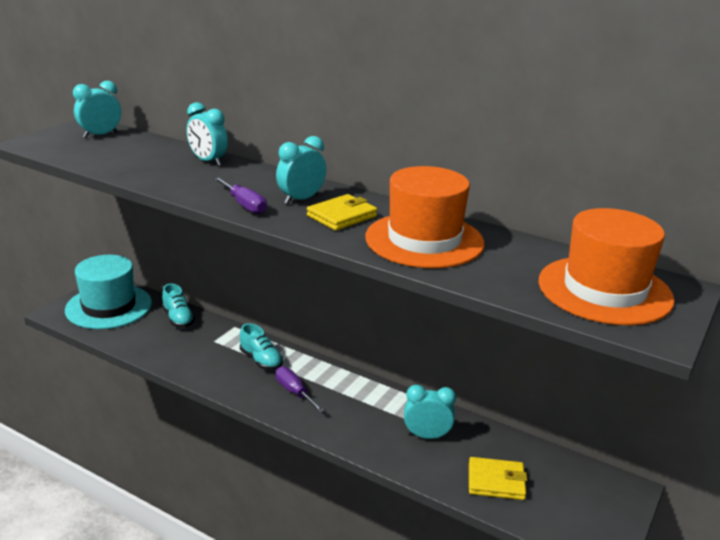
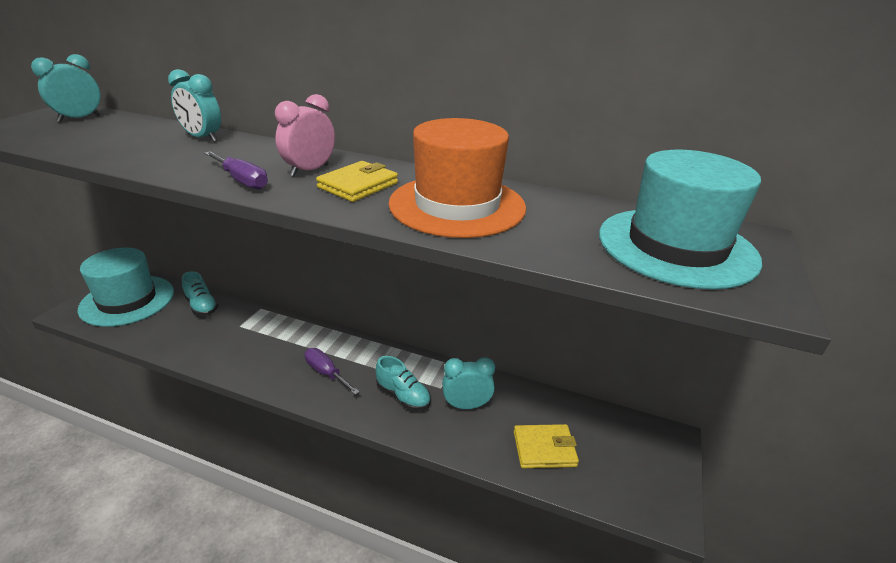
camera: 10 degrees left, 5 degrees up
turquoise shoe [240,323,283,370] -> turquoise shoe moved to [375,356,431,411]
turquoise clock [276,136,326,204] -> pink clock [275,94,335,176]
orange hat [539,208,675,325] -> turquoise hat [599,150,762,290]

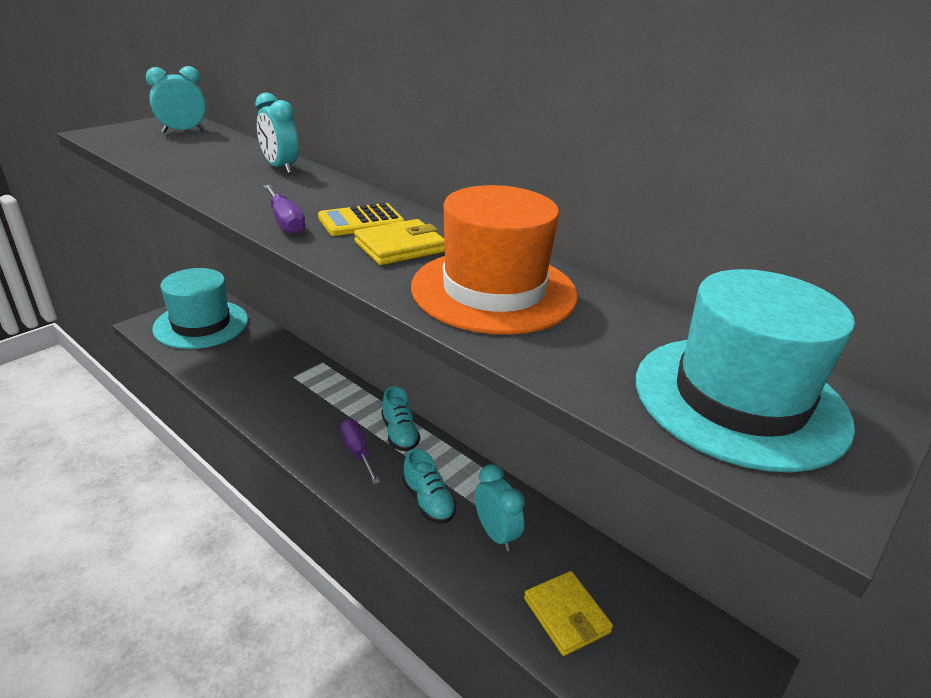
camera: 20 degrees right, 0 degrees up
turquoise shoe [182,271,218,316] -> turquoise shoe moved to [381,386,420,451]
pink clock [275,94,335,176] -> yellow calculator [318,203,405,236]
turquoise clock [442,357,495,409] -> turquoise clock turned 45 degrees clockwise [475,464,525,551]
yellow wallet [514,424,579,468] -> yellow wallet turned 45 degrees clockwise [524,571,613,656]

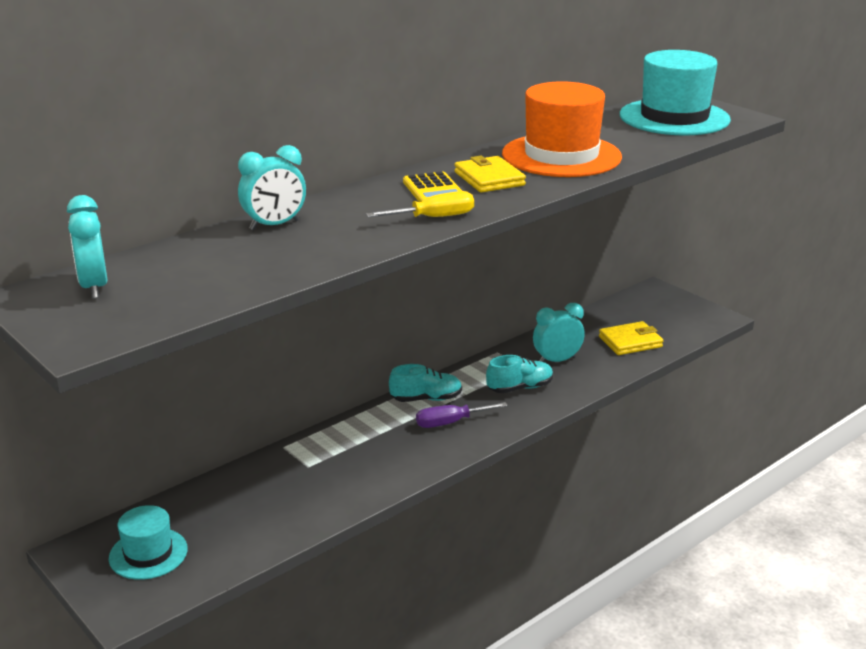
camera: 80 degrees left, 5 degrees down
turquoise hat [152,268,248,349] -> turquoise hat [109,505,188,580], size x0.56
purple screwdriver [263,185,305,234] -> yellow screwdriver [366,191,474,217]

